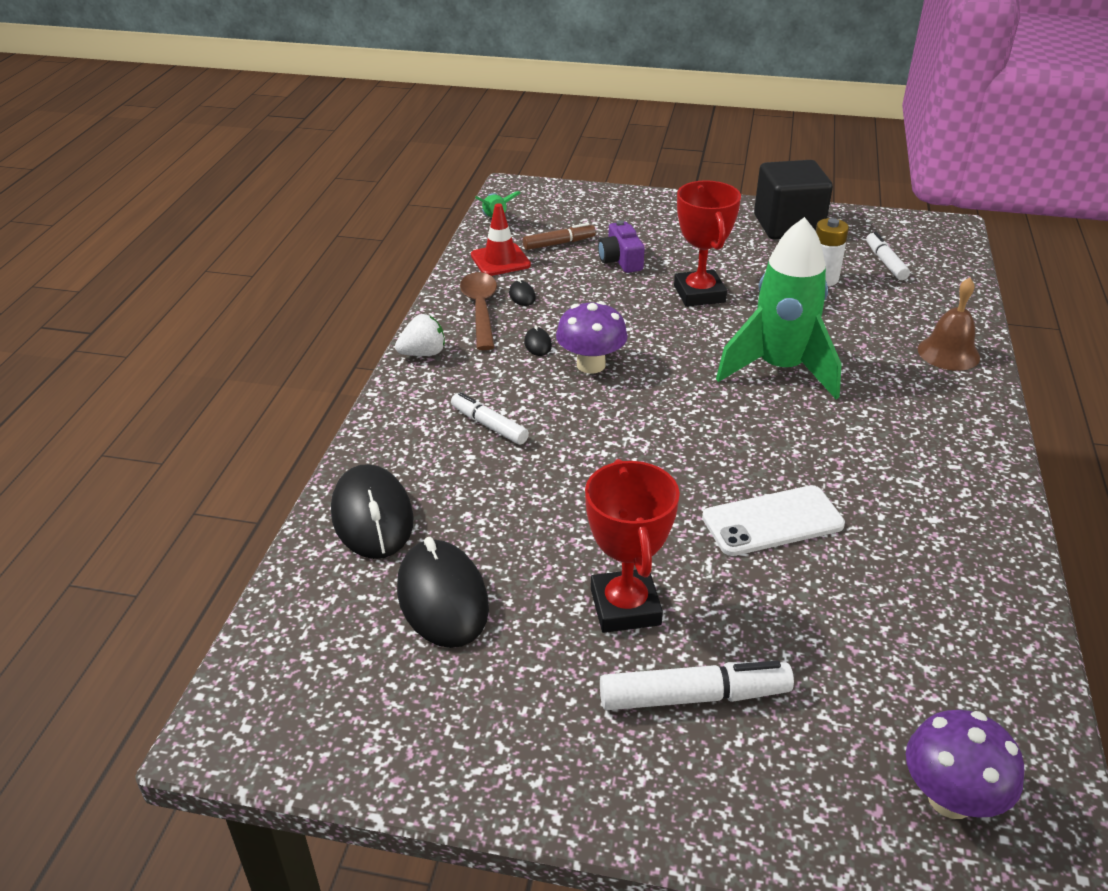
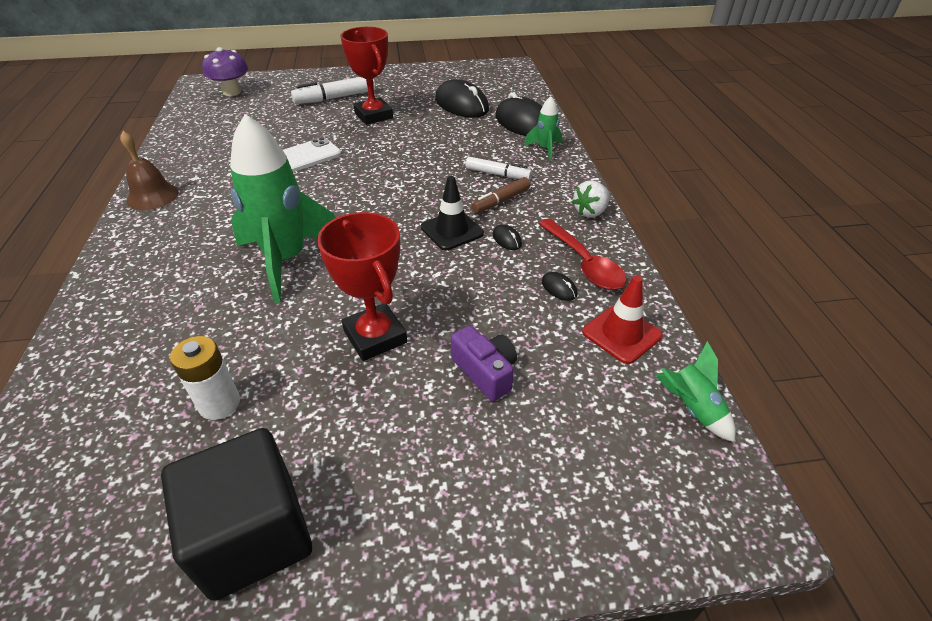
camera: 160 degrees right, 5 degrees up
brown spoon [460,272,497,350] -> red spoon [538,219,626,290]
brown marker [523,223,596,250] -> brown marker moved to [471,177,530,213]
purple mushroom [556,301,628,373] -> black traffic cone [421,176,484,250]
white marker [866,232,910,280] -> none
brown bell [918,278,980,371] -> brown bell moved to [120,131,179,210]
none -> green rocket [524,96,562,161]

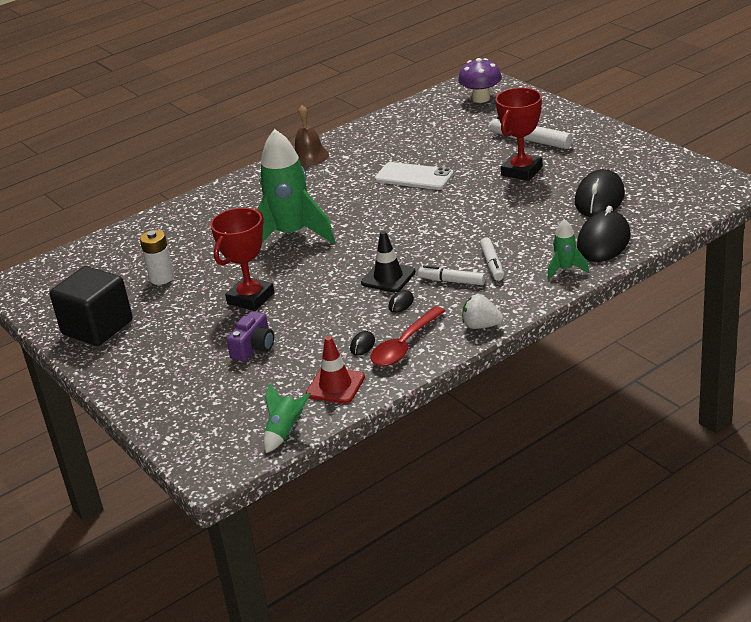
camera: 65 degrees right, 10 degrees down
brown marker [471,177,530,213] -> white marker [418,265,485,285]

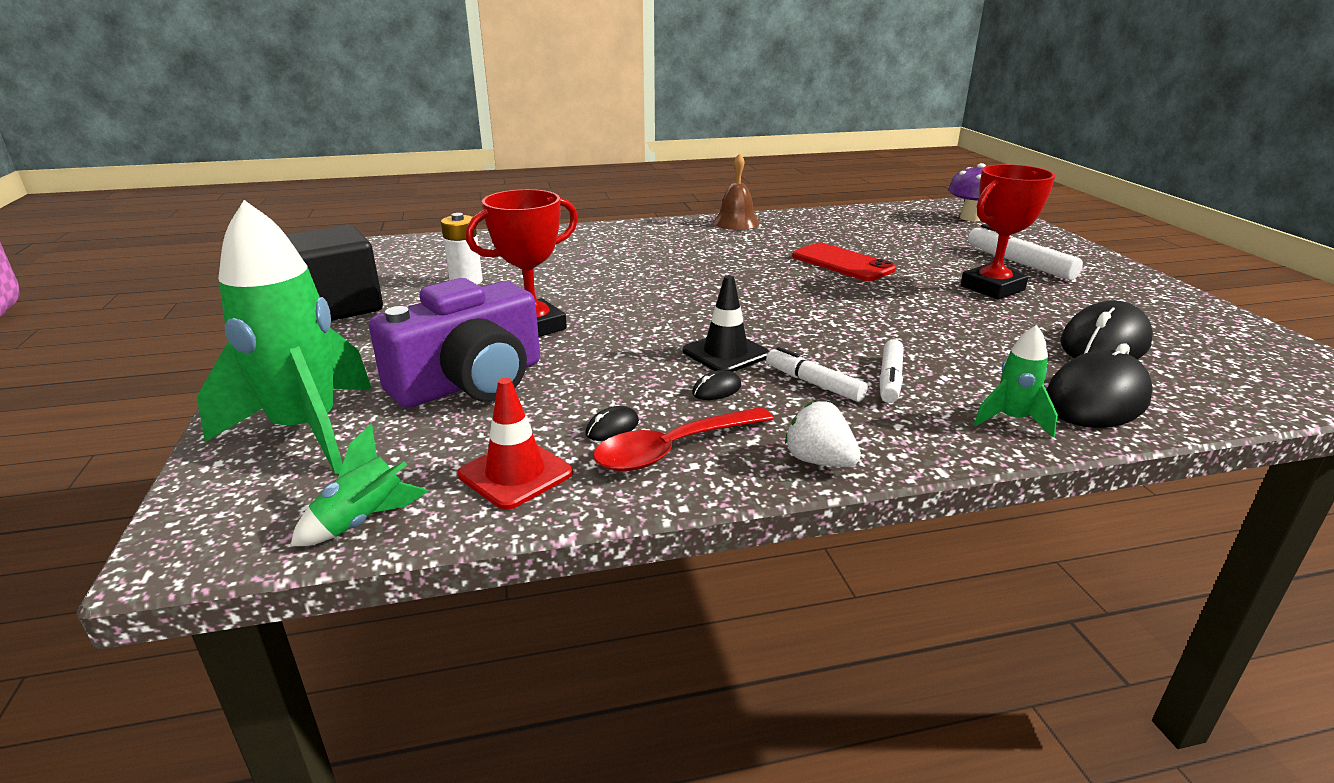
camera: 20 degrees right, 5 degrees down
purple camera [227,311,274,361] -> purple camera [369,278,540,408], size x1.94
green rocket [258,129,335,243] -> green rocket moved to [197,200,372,475]
white phone [375,162,454,190] -> red phone [792,243,896,281]

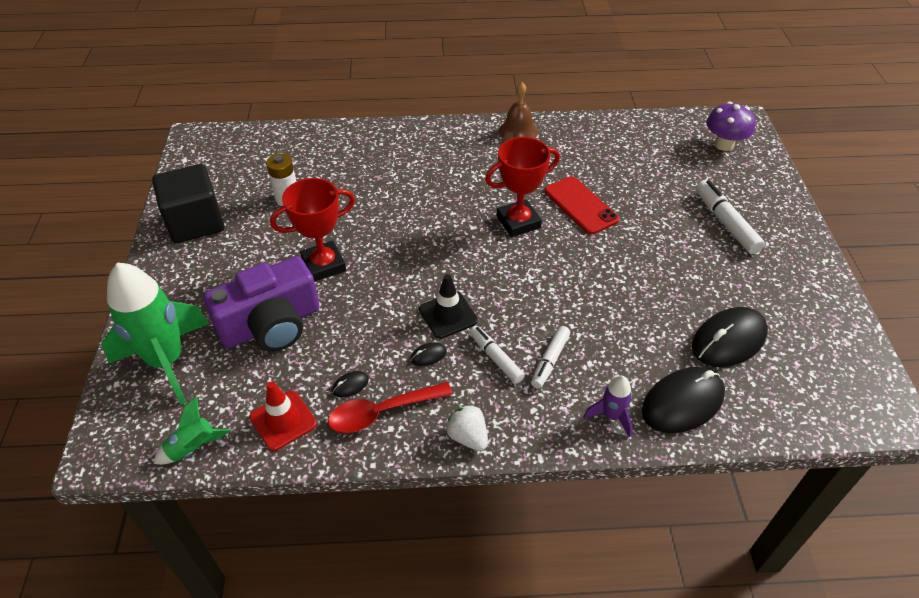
camera: 10 degrees right, 20 degrees up
red trophy [961,164,1055,300] -> red trophy moved to [485,137,560,237]
green rocket [973,325,1058,438] -> purple rocket [583,376,632,438]

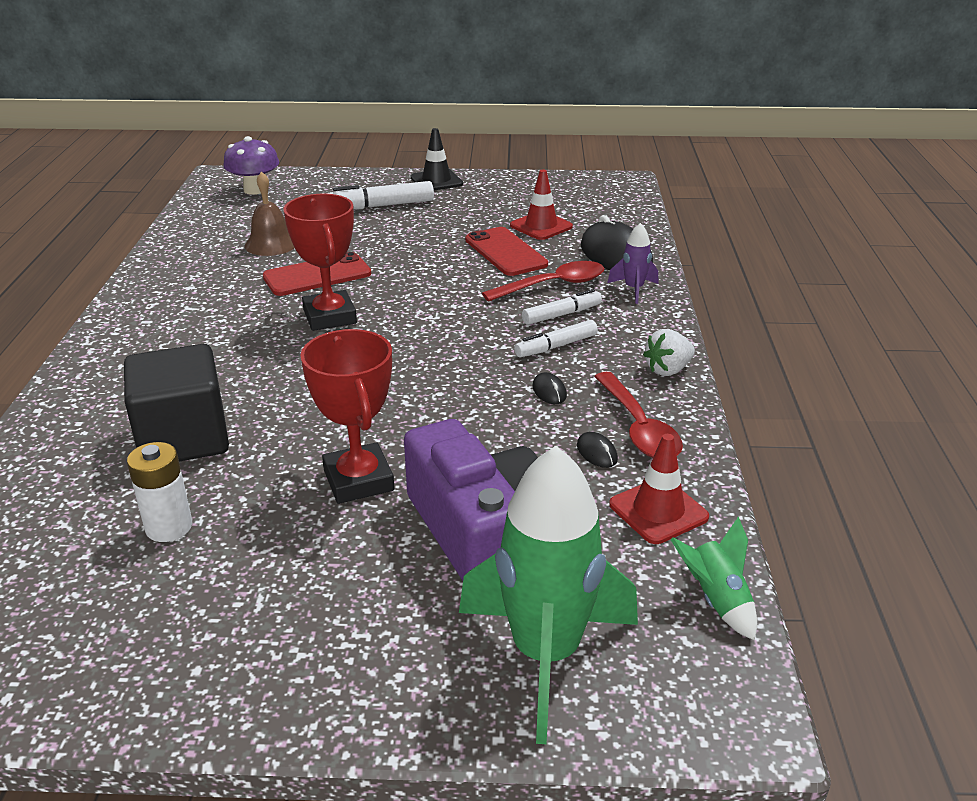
camera: 85 degrees left, 15 degrees down
black cube [152,164,225,243] -> black cube moved to [124,344,229,462]
black traffic cone [419,274,478,339] -> black traffic cone moved to [411,128,463,190]
brown bell [499,82,538,141] -> brown bell moved to [245,171,295,256]
white marker [531,326,570,389] -> white marker turned 60 degrees counterclockwise [522,289,602,325]
black mouse [692,307,768,367] -> red traffic cone [510,169,573,240]
none -> red phone [465,227,548,276]
none -> red spoon [482,261,604,301]

